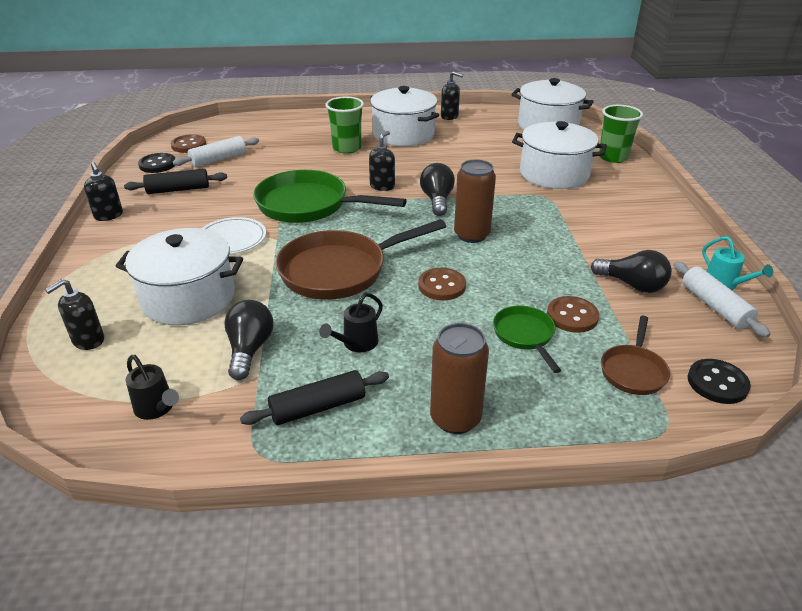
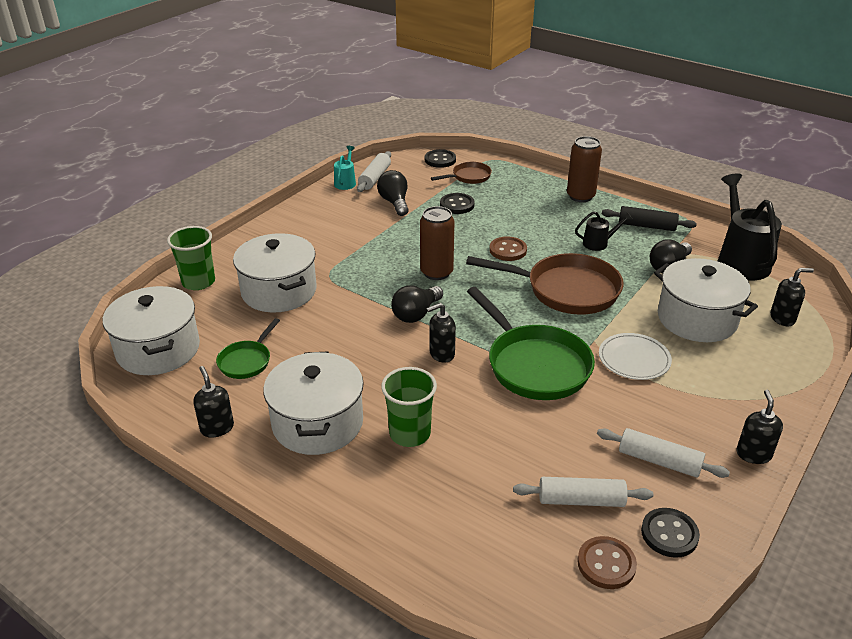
camera: 140 degrees left, 0 degrees up
black rolling pin [124,169,227,194] -> white rolling pin [597,428,730,478]
black watering can [126,355,179,420] -> black watering can [718,173,782,280], size x2.03
green pan [493,306,561,373] -> green pan moved to [216,318,280,379]
brown button [547,296,599,333] -> black button [440,193,475,214]

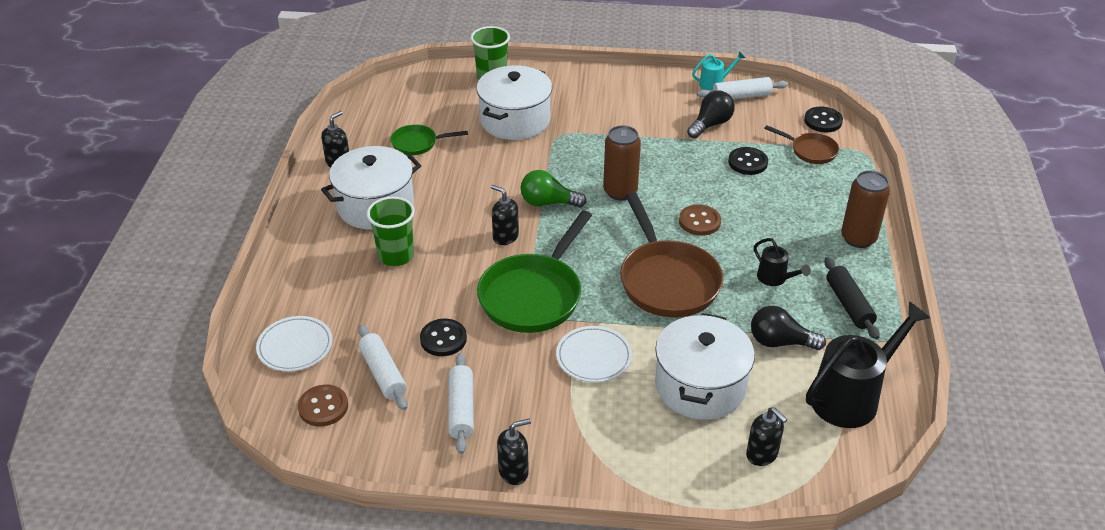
camera: 60 degrees right, 5 degrees up
white pot [103,286,200,375] -> none
black light bulb [391,285,443,323] -> green light bulb [521,170,587,208]
black button [641,508,700,558] -> black button moved to [420,319,467,356]
none -> white plate [256,316,333,371]

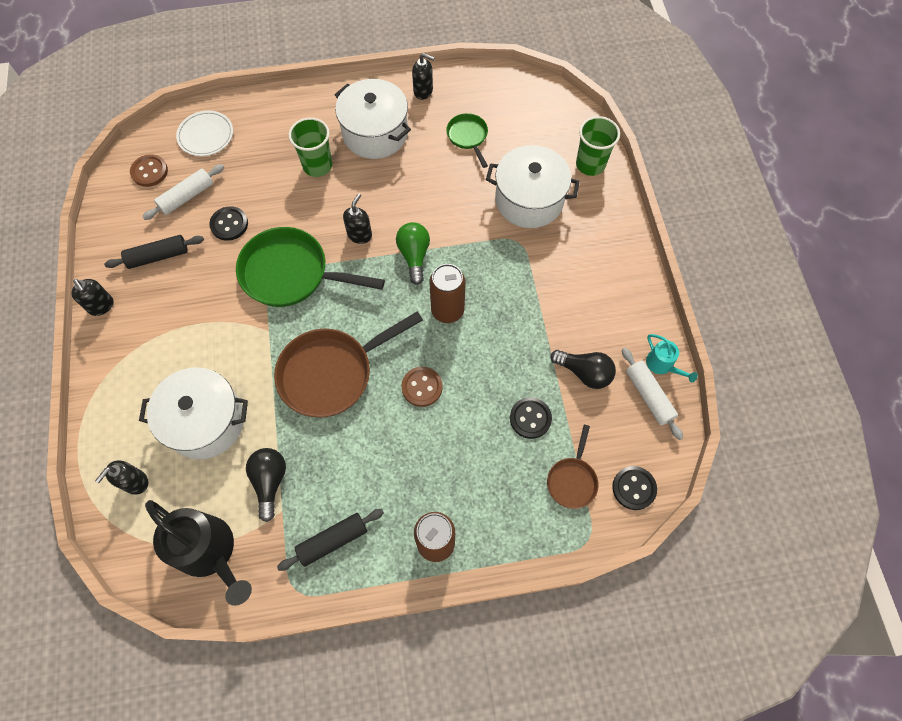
camera: 75 degrees right, 25 degrees up
white rolling pin [448,353,474,454] -> black rolling pin [104,235,204,269]
white plate [556,326,632,382] -> none
black watering can [754,238,811,286] -> none

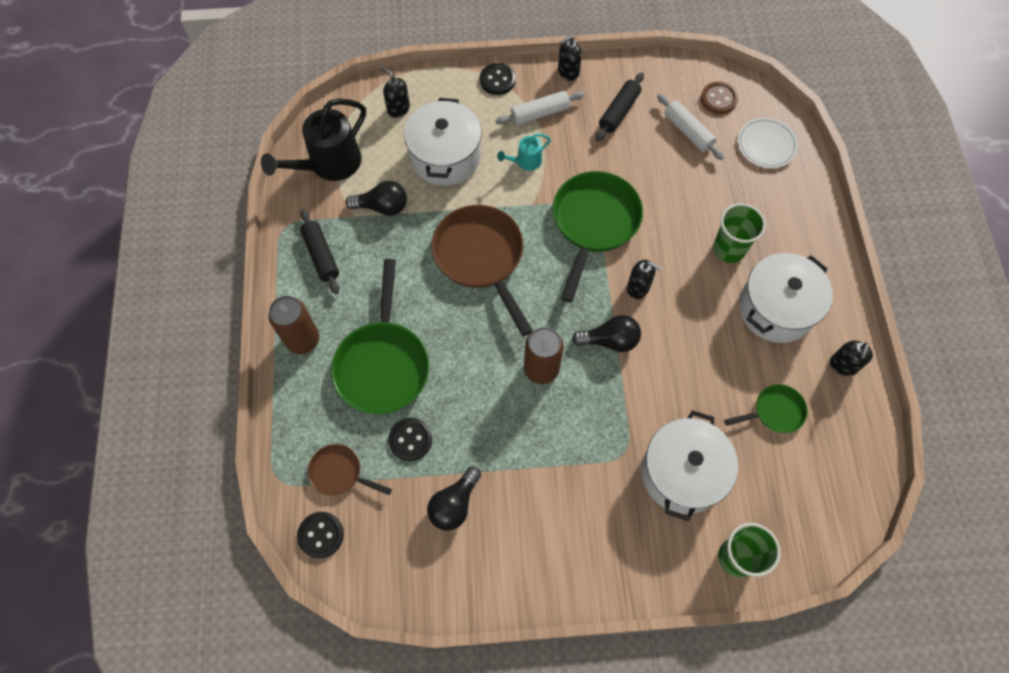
camera: 95 degrees right, 0 degrees up
black rolling pin [104,235,204,269] -> black rolling pin turned 45 degrees clockwise [596,72,644,141]
black button [209,206,248,241] -> black button moved to [480,63,516,95]
green light bulb [396,222,430,285] -> black light bulb [572,315,641,352]
brown button [401,367,443,407] -> none
white rolling pin [622,348,683,440] -> white rolling pin moved to [496,91,585,125]
turquoise watering can [646,334,698,382] -> turquoise watering can moved to [497,133,551,171]
none -> green pan [331,259,429,414]

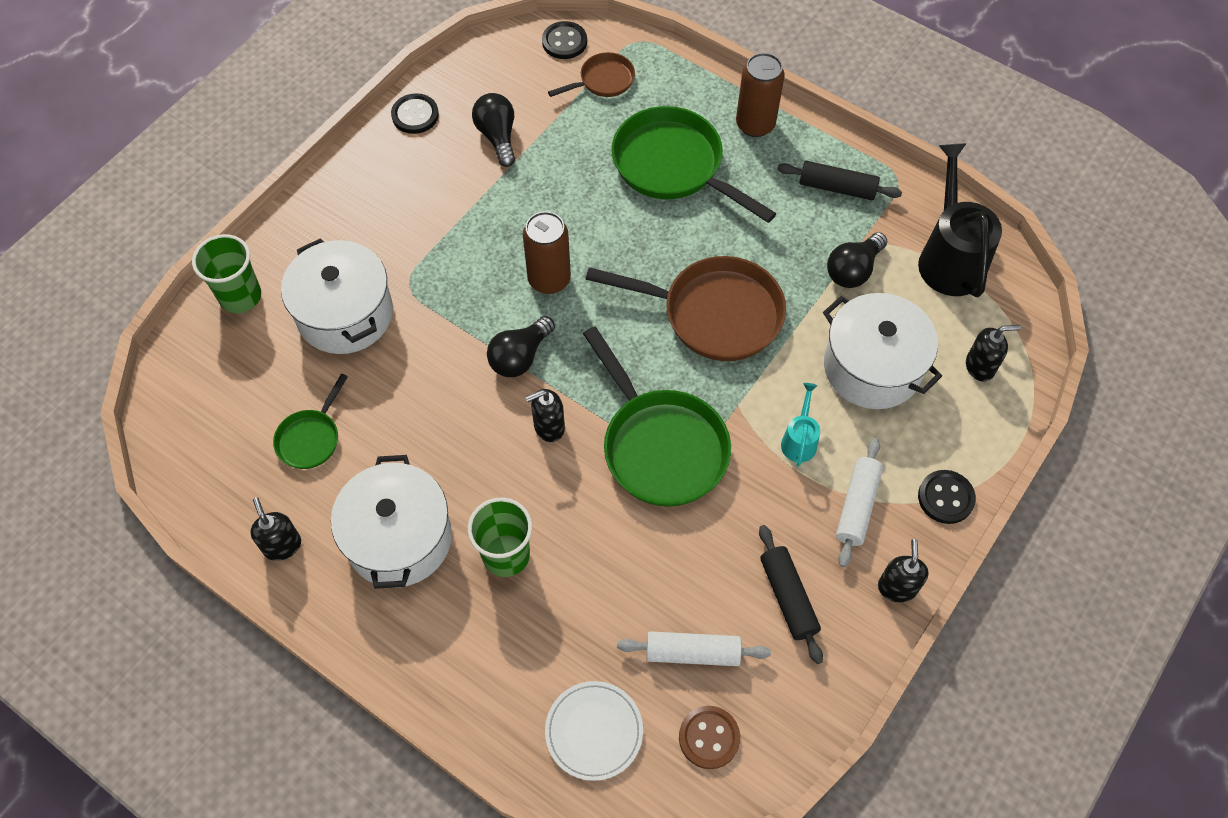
camera: 130 degrees right, 5 degrees down
black button [388,418,432,461] -> black button moved to [391,93,439,134]

